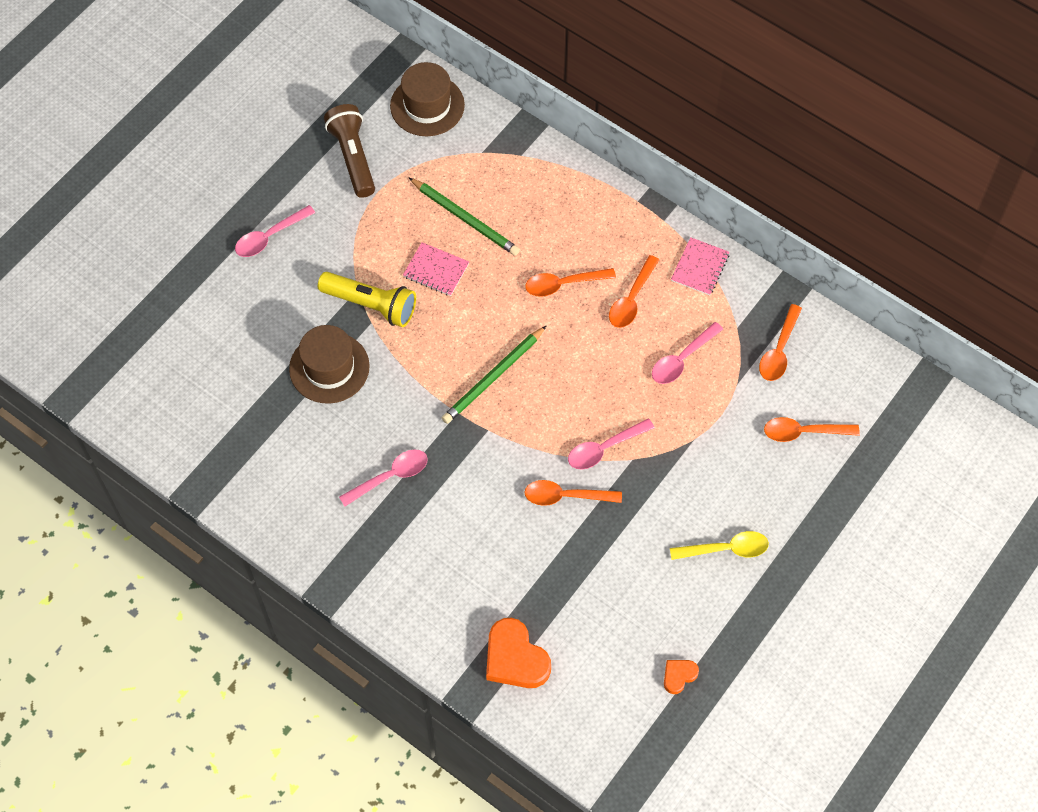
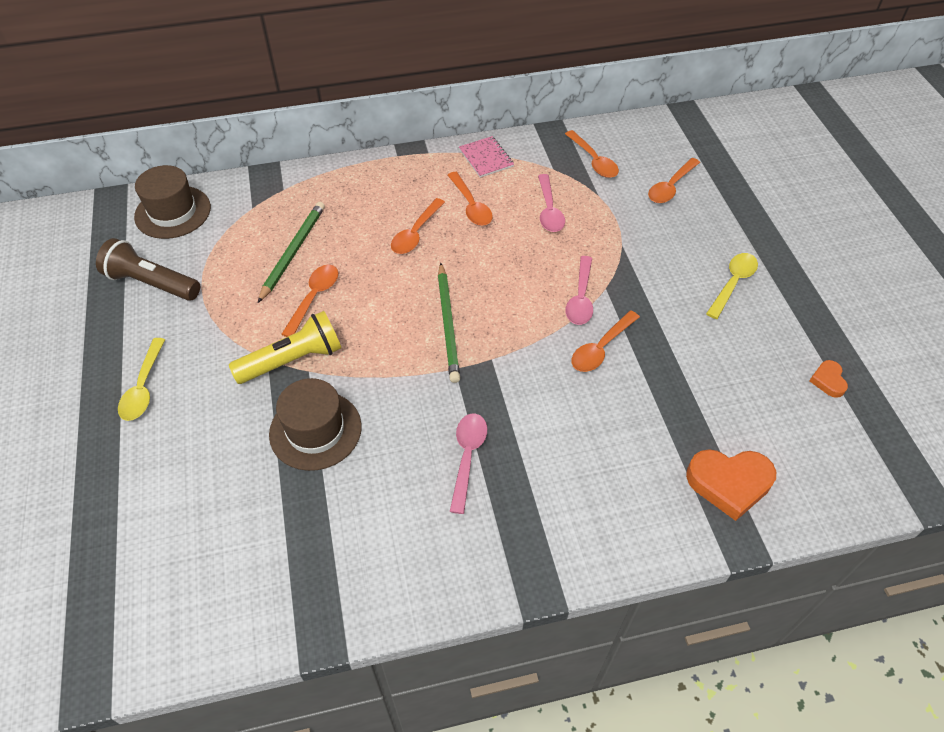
camera: 50 degrees left, 10 degrees down
pink spoon [235,205,315,257] -> yellow spoon [118,338,165,421]
pink notebook [403,242,469,296] -> orange spoon [281,265,338,337]
green pencil [409,178,520,256] -> green pencil turned 60 degrees counterclockwise [258,202,325,303]

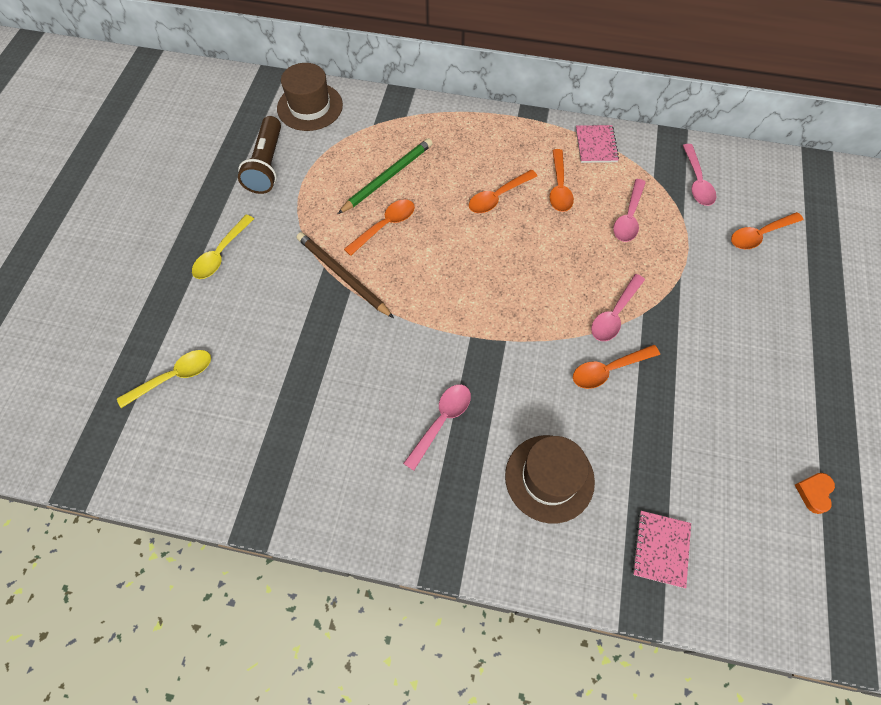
camera: 25 degrees right, 10 degrees up
brown flashlight [96,238,200,301] -> brown flashlight turned 135 degrees counterclockwise [238,116,281,194]
yellow flashlight [229,311,341,384] -> brown pencil [297,232,394,318]
brown hat [269,378,362,471] -> brown hat moved to [505,435,595,523]
green pencil [438,263,460,383] -> none
orange spoon [565,130,619,178] -> pink spoon [683,144,716,206]
orange heart [686,449,776,521] -> pink notebook [632,511,691,588]
yellow spoon [706,253,758,319] -> yellow spoon moved to [117,350,211,408]

